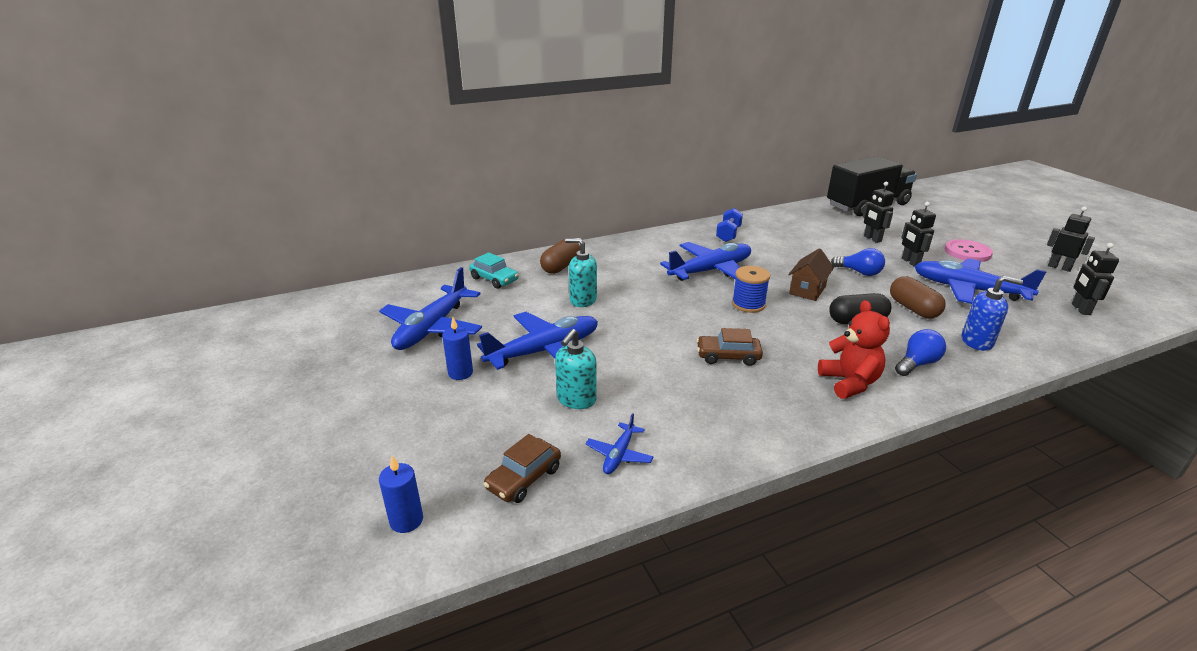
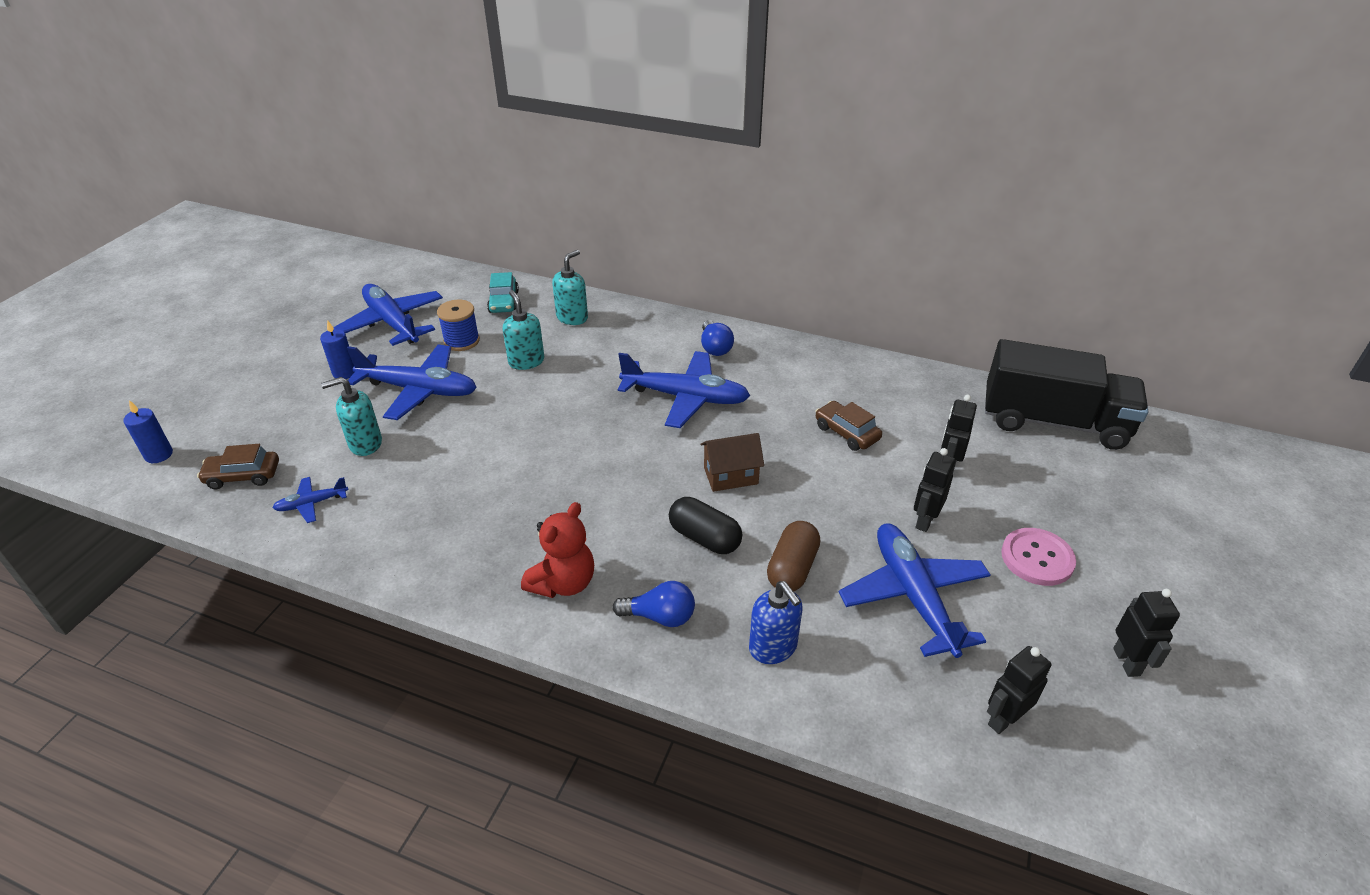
camera: 45 degrees right, 10 degrees up
blue plane [379,267,482,350] -> blue plane turned 75 degrees clockwise [333,284,443,346]
brown capsule [540,239,580,274] -> turquoise soap dispenser [552,250,588,325]
brown car [696,328,763,366] -> brown car moved to [816,401,882,451]
blue dumbbell [716,208,743,242] -> none
blue spool [732,266,770,313] -> blue spool moved to [437,300,480,351]
blue light bulb [831,248,885,276] -> blue light bulb moved to [701,320,734,356]

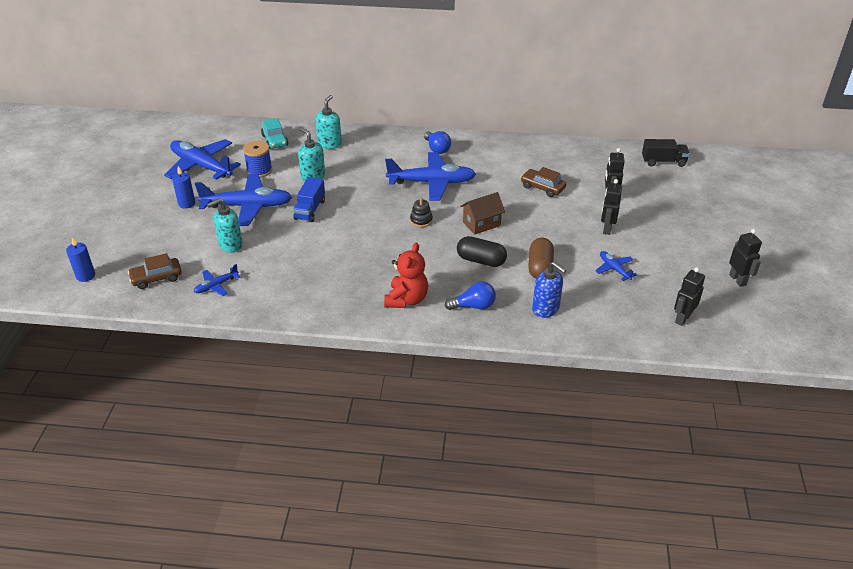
camera: 15 degrees left, 0 degrees up
blue plane [839,524,991,658] -> blue plane [595,251,637,281], size x0.47
black truck [985,339,1148,450] -> black truck [642,139,690,167], size x0.48
pink button [1001,528,1076,586] -> none
none -> blue truck [293,177,325,222]
none -> black stacking toy [410,198,433,227]

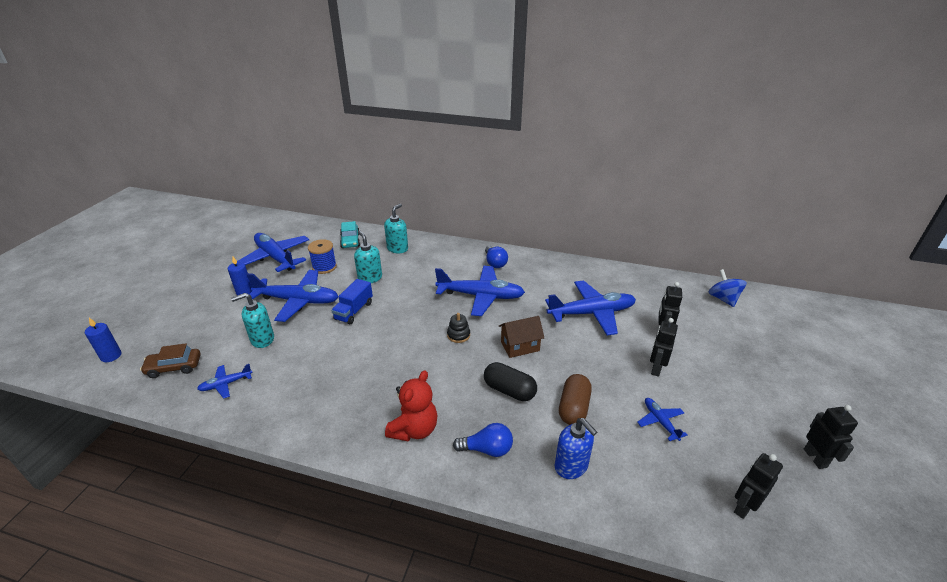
camera: 10 degrees right, 5 degrees down
brown car [521,167,566,197] -> blue plane [545,280,636,335]
black truck [642,139,690,167] -> blue spinning top [708,269,747,307]

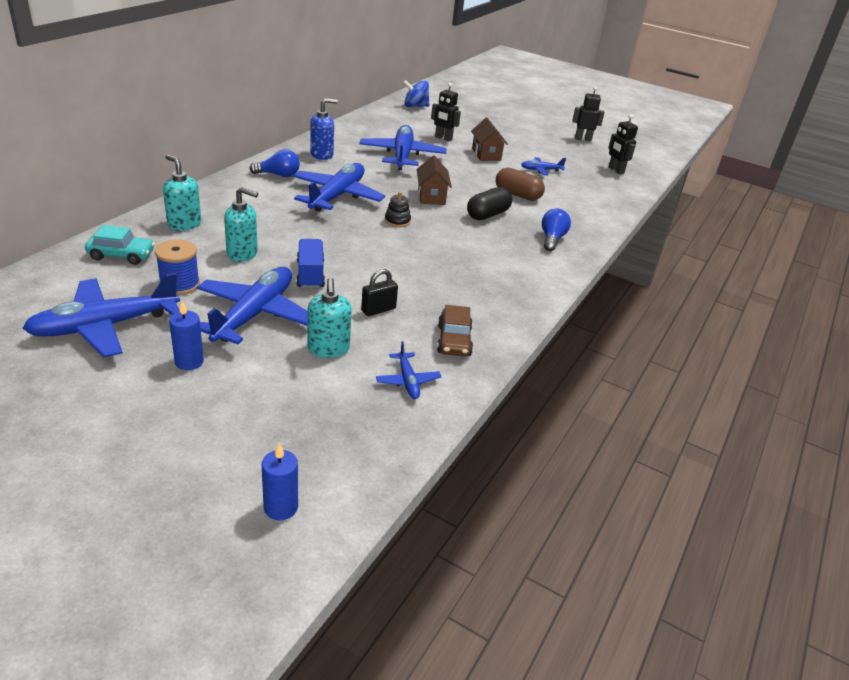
camera: 80 degrees left, 0 degrees up
brown car [140,343,201,378] -> brown car moved to [437,305,473,356]
blue truck [331,279,373,324] -> blue truck turned 135 degrees counterclockwise [296,239,325,288]
turquoise soap dispenser [354,230,382,283] -> turquoise soap dispenser turned 150 degrees counterclockwise [224,187,258,262]
red teddy bear [385,370,438,441] -> none
blue soap dispenser [555,418,597,479] -> blue soap dispenser moved to [310,98,338,160]
black robot [650,318,678,377] -> brown house [471,118,508,161]
none -> black padlock [361,269,398,316]

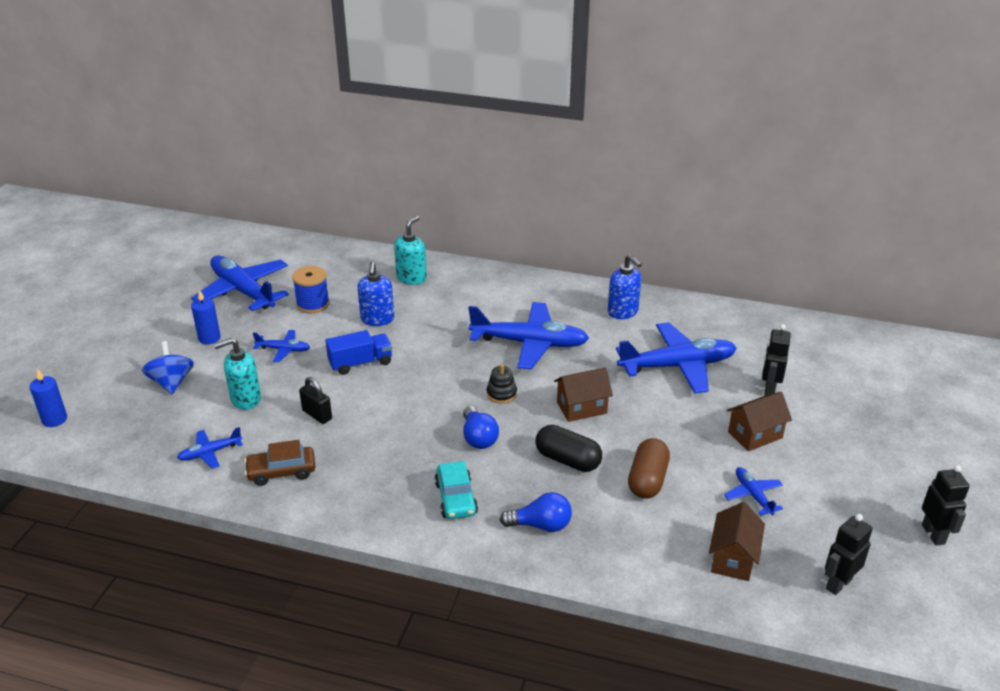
camera: 80 degrees right, 0 degrees up
turquoise car [85,225,155,265] -> turquoise car moved to [435,461,478,519]
blue plane [197,267,307,344] -> blue plane [253,330,310,362], size x0.47
turquoise soap dispenser [224,187,258,262] -> blue soap dispenser [357,262,394,326]
blue light bulb [249,149,300,177] -> blue light bulb moved to [463,406,499,449]
blue spinning top [403,80,429,107] -> blue spinning top moved to [142,341,194,394]
none -> brown house [709,502,765,581]

